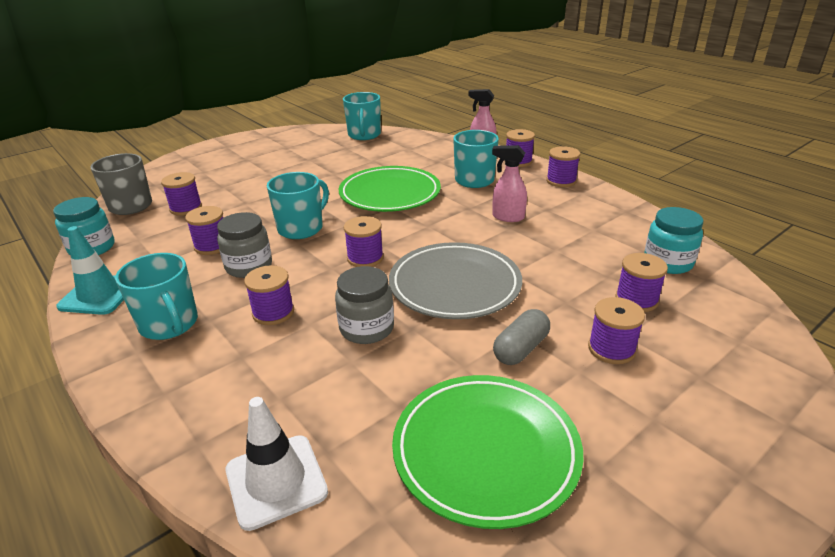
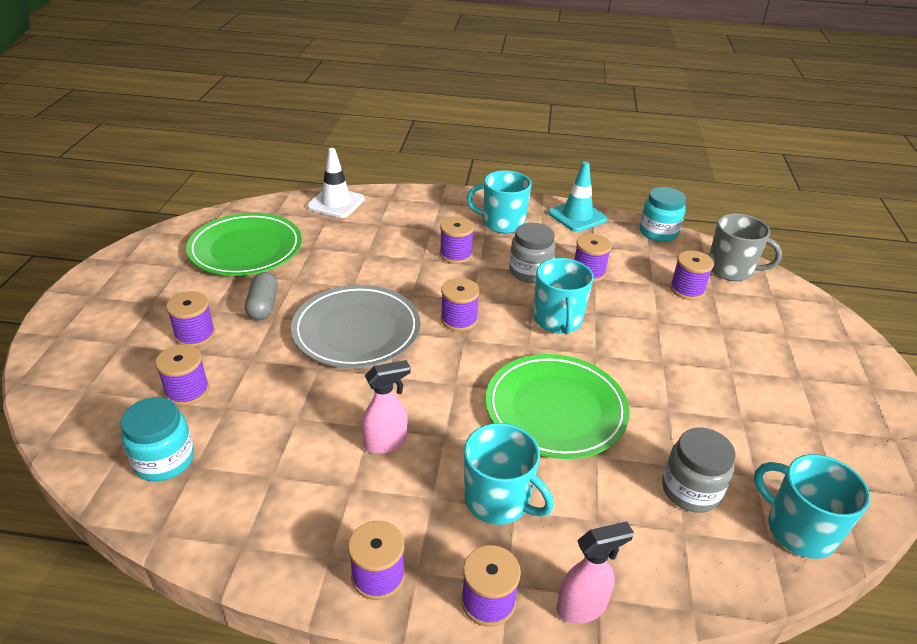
camera: 135 degrees right, 5 degrees up
grey jar [335,266,394,344] -> grey jar moved to [662,427,736,513]

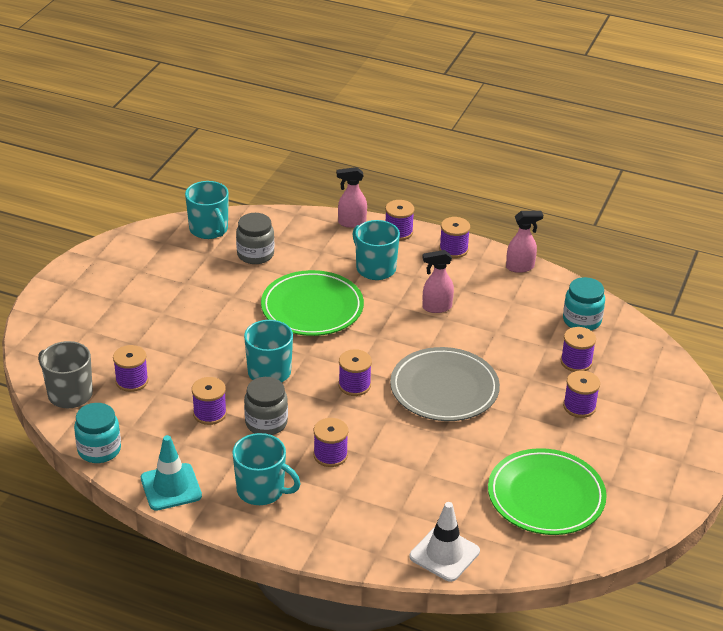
camera: 165 degrees left, 0 degrees up
grey capsule [245,272,278,320] -> none
none -> pink spray bottle [506,211,543,273]

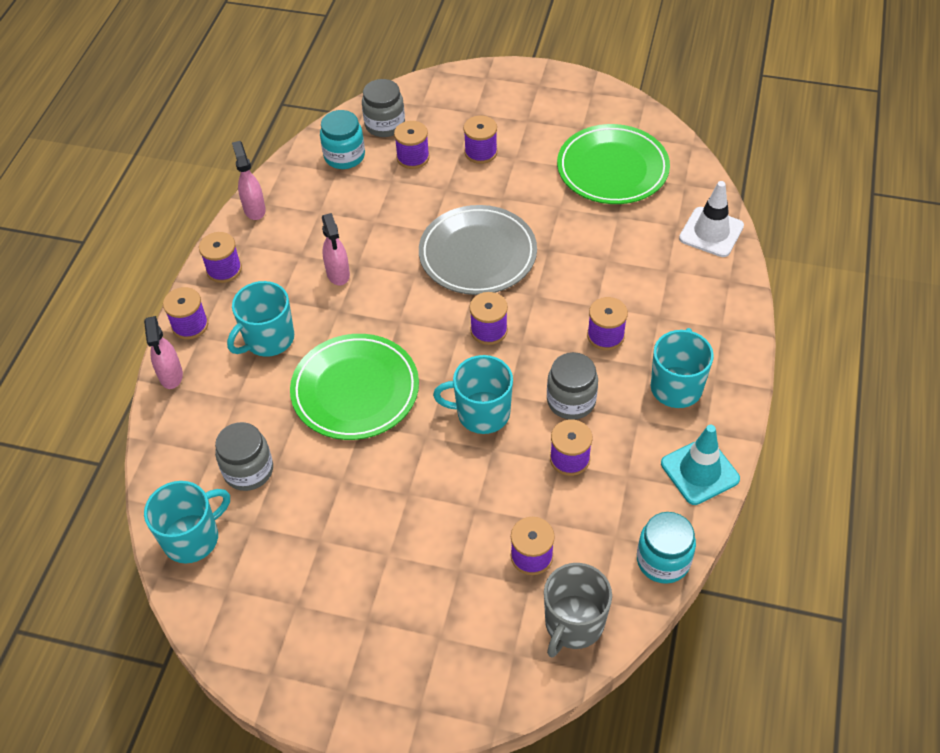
camera: 95 degrees left, 15 degrees up
none -> grey jar [362,79,405,137]

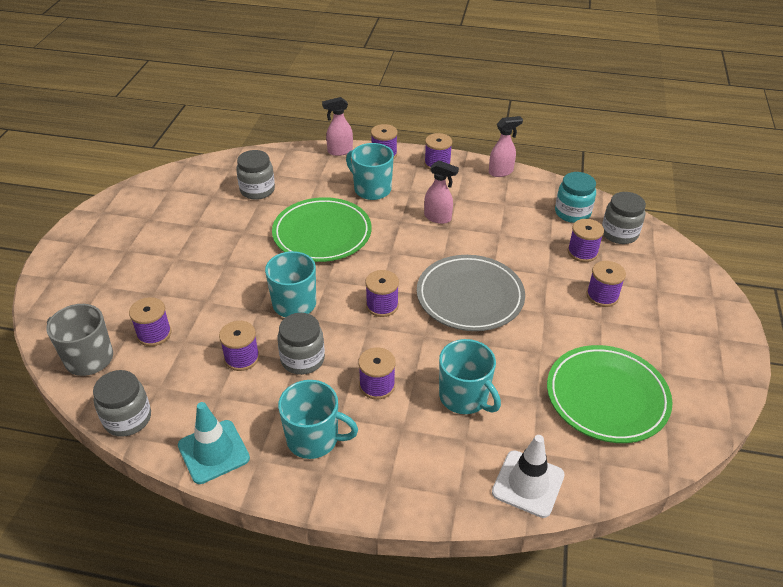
camera: 85 degrees right, 10 degrees down
turquoise mug [144,481,230,563] -> turquoise mug moved to [439,339,501,414]
pink spray bottle [322,213,350,286] -> pink spray bottle turned 135 degrees counterclockwise [424,160,459,224]
turquoise jar [637,512,696,584] -> grey jar [93,370,151,437]

